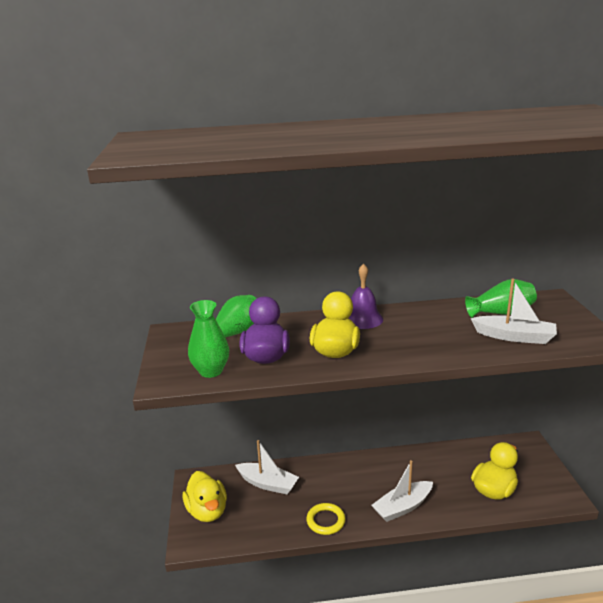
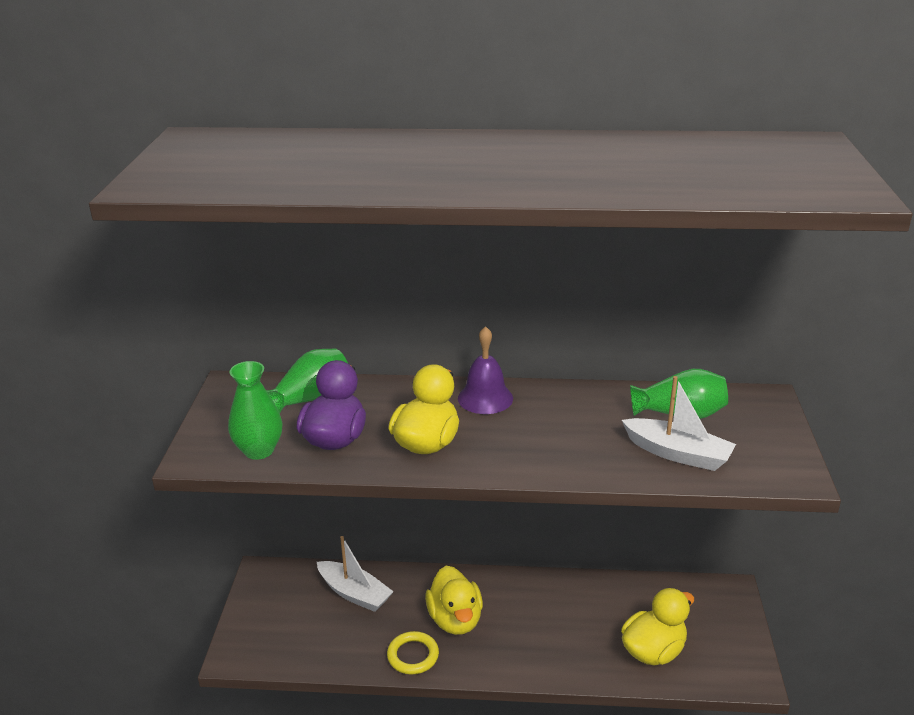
camera: 10 degrees right, 5 degrees up
yellow duck [183,471,227,522] -> yellow duck moved to [425,566,483,635]
white boat [371,460,433,522] -> none

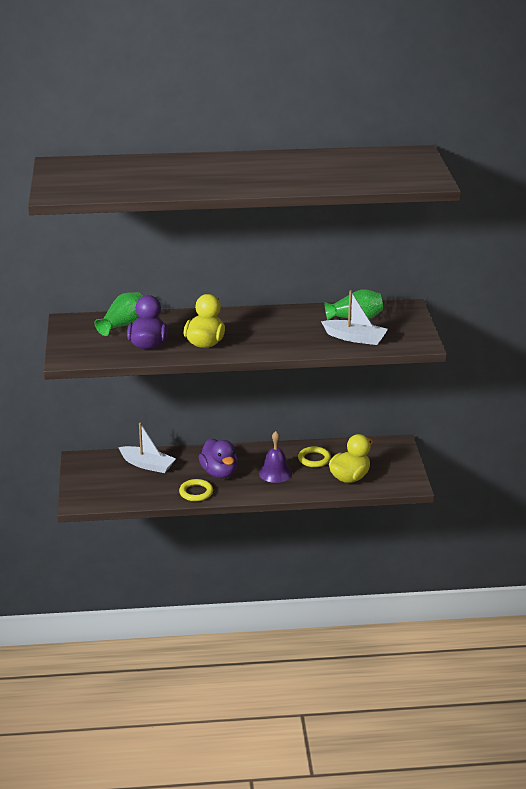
camera: 10 degrees left, 0 degrees up
green vase [228,361,282,460] -> none
yellow duck [425,566,483,635] -> purple duck [199,438,238,479]
purple bell [458,326,513,414] -> purple bell moved to [259,431,292,483]
none -> yellow ring [298,446,331,467]

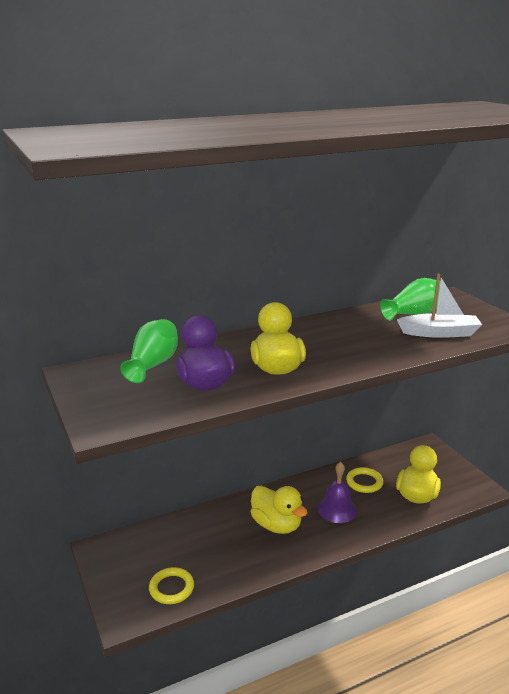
camera: 20 degrees left, 5 degrees down
white boat [118,423,176,473] -> none
yellow ring [179,479,213,501] -> yellow ring moved to [149,567,194,604]
purple duck [199,438,238,479] -> yellow duck [251,486,308,534]

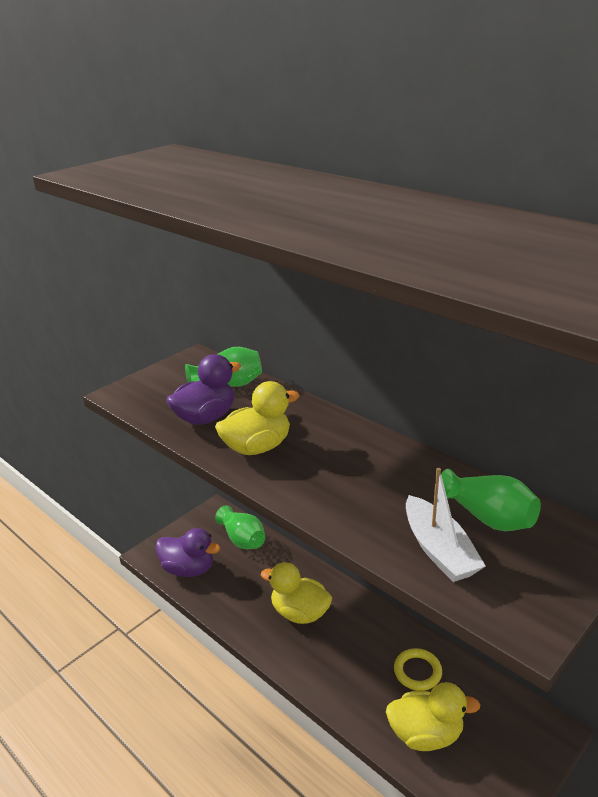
camera: 70 degrees right, 5 degrees up
yellow ring [149,567,194,604] -> purple duck [155,528,220,577]
yellow duck [251,486,308,534] -> yellow duck turned 90 degrees clockwise [261,562,332,624]
purple bell [318,462,357,523] -> none
none -> green vase [215,505,265,549]

